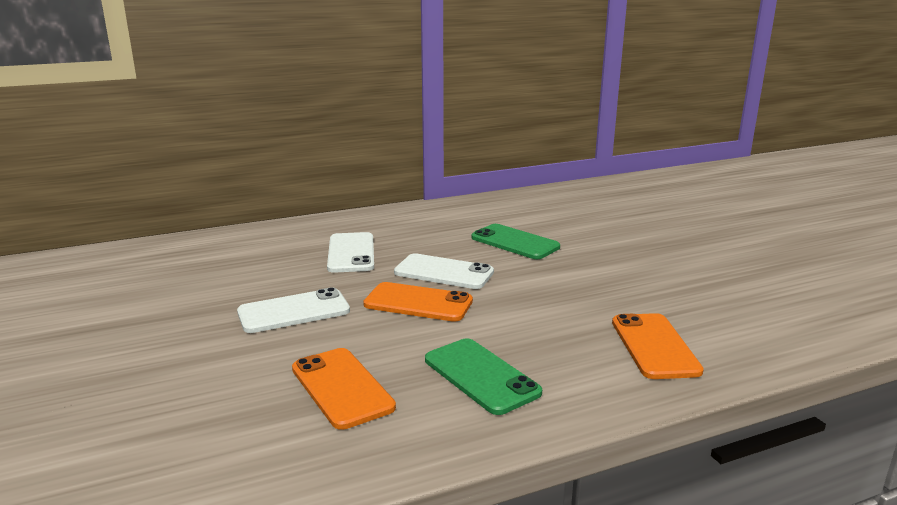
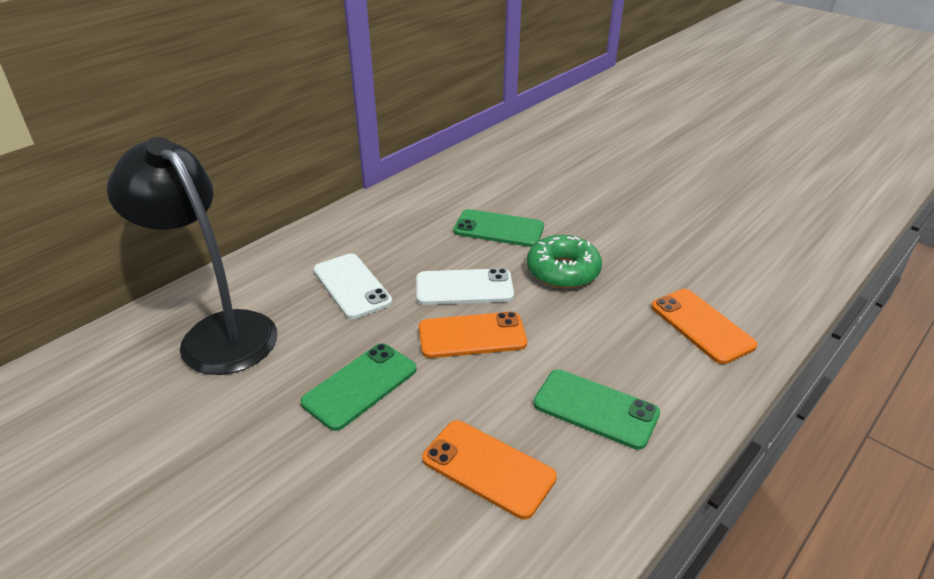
camera: 25 degrees left, 15 degrees up
white phone [237,287,350,333] -> green phone [301,343,417,431]
none -> black lamp [107,137,277,375]
none -> green donut [527,235,602,289]

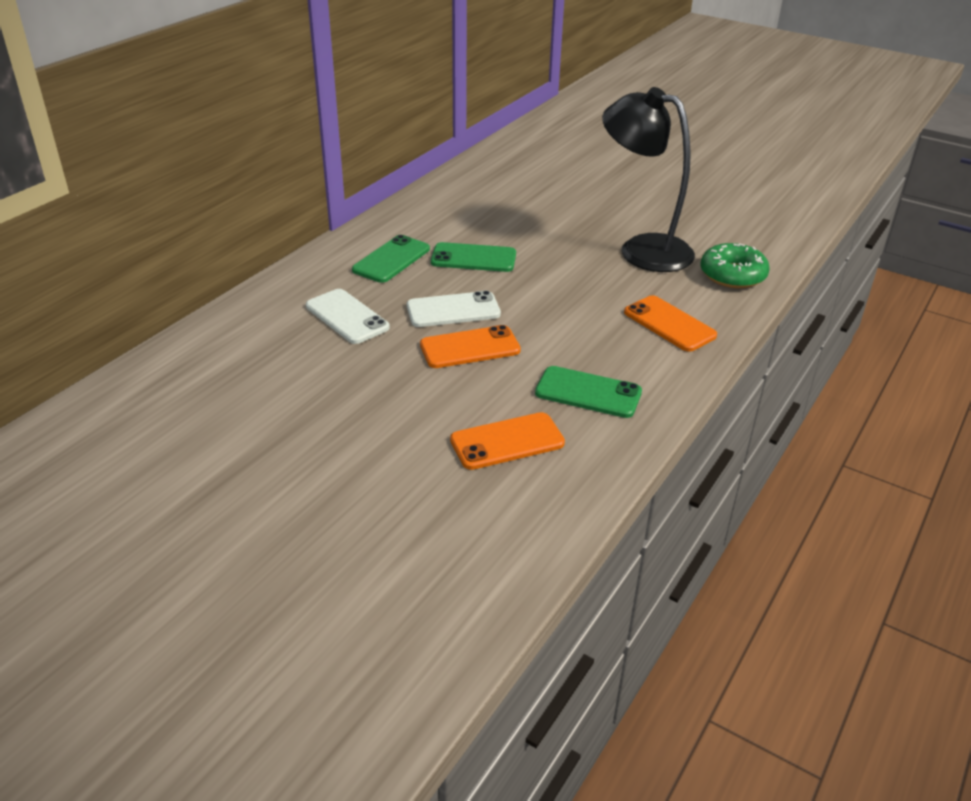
camera: 10 degrees left, 0 degrees up
black lamp [107,137,277,375] -> black lamp moved to [602,87,695,272]
green phone [301,343,417,431] -> green phone moved to [352,235,430,283]
orange phone [422,420,557,519] -> orange phone turned 45 degrees counterclockwise [450,412,565,470]
green donut [527,235,602,289] -> green donut moved to [701,243,770,288]

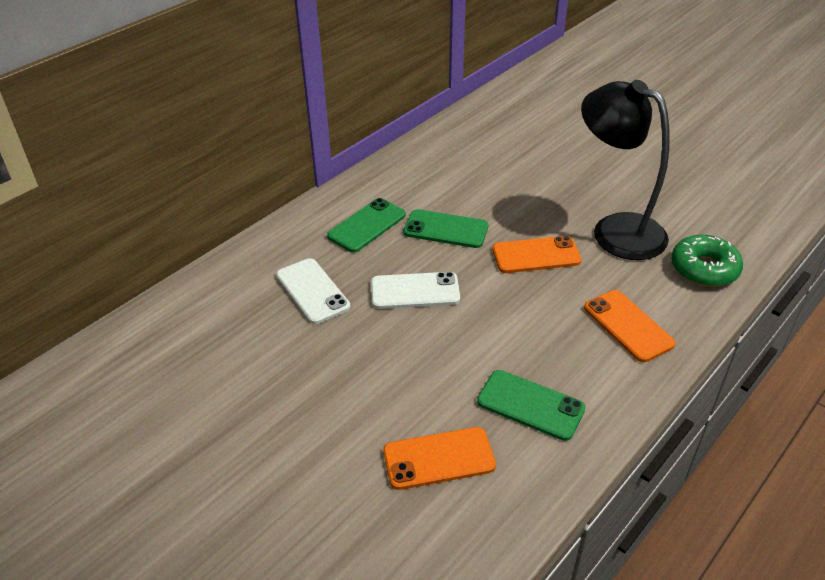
camera: 10 degrees right, 5 degrees up
orange phone [420,325,521,368] -> orange phone moved to [492,236,582,273]

